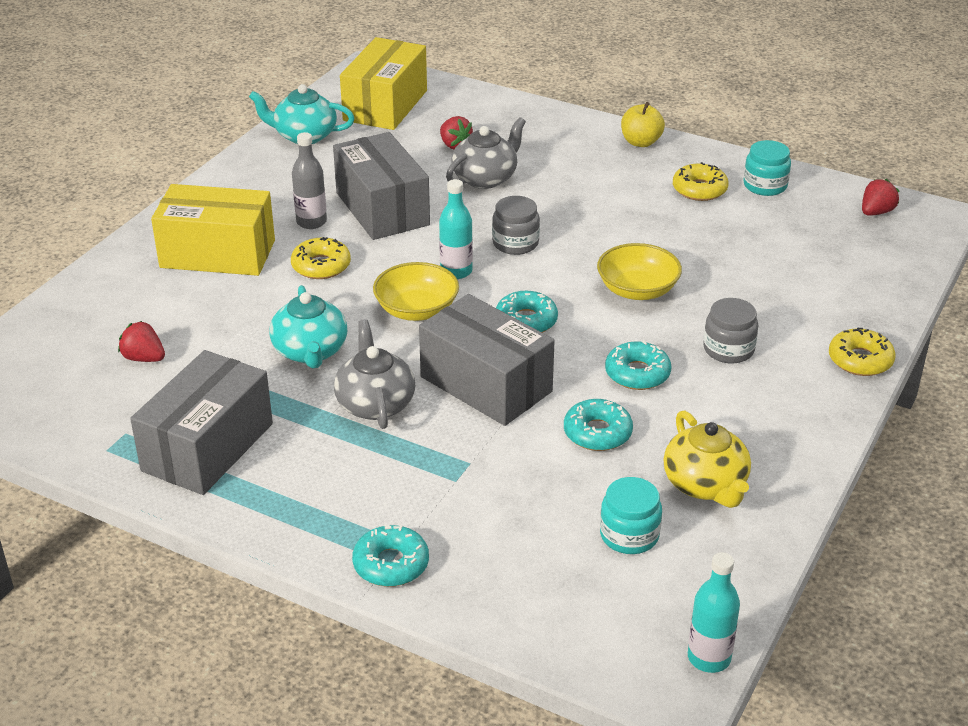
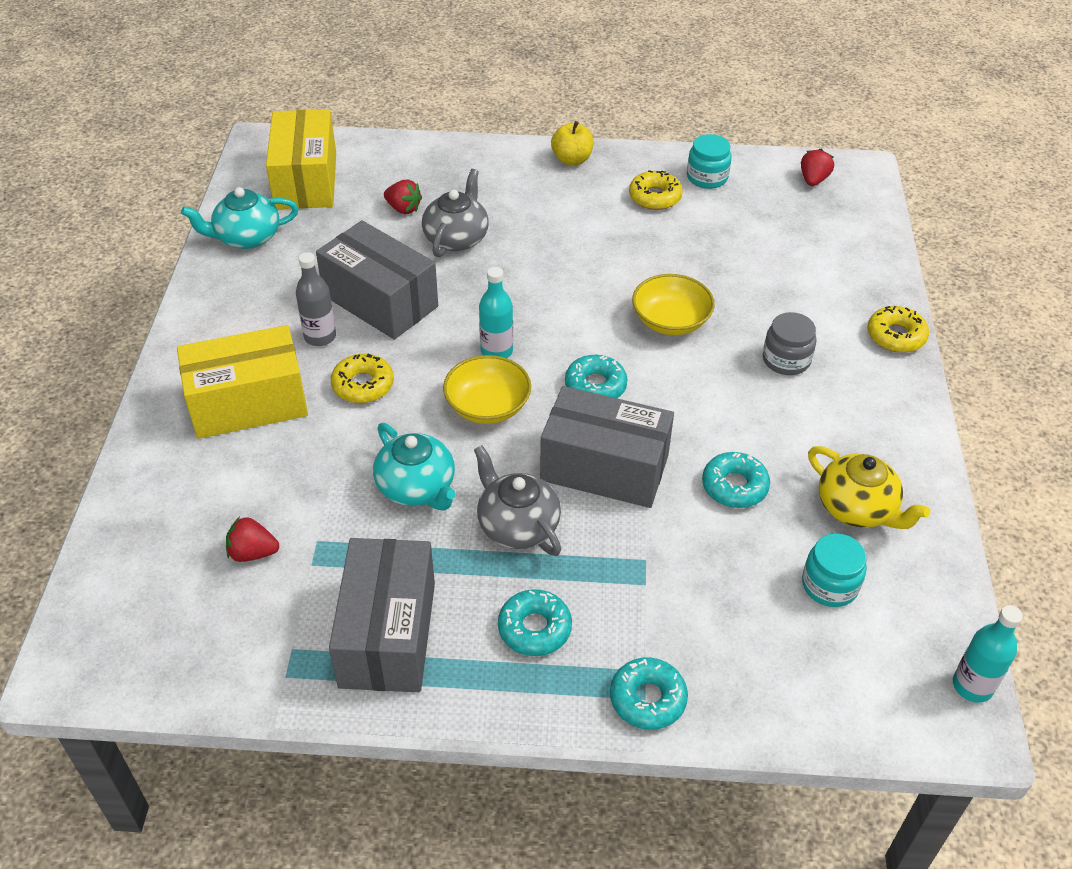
camera: 25 degrees left, 10 degrees up
grey jar [492,196,540,255] -> none
turquoise donut [605,341,671,390] -> turquoise donut moved to [498,589,572,656]

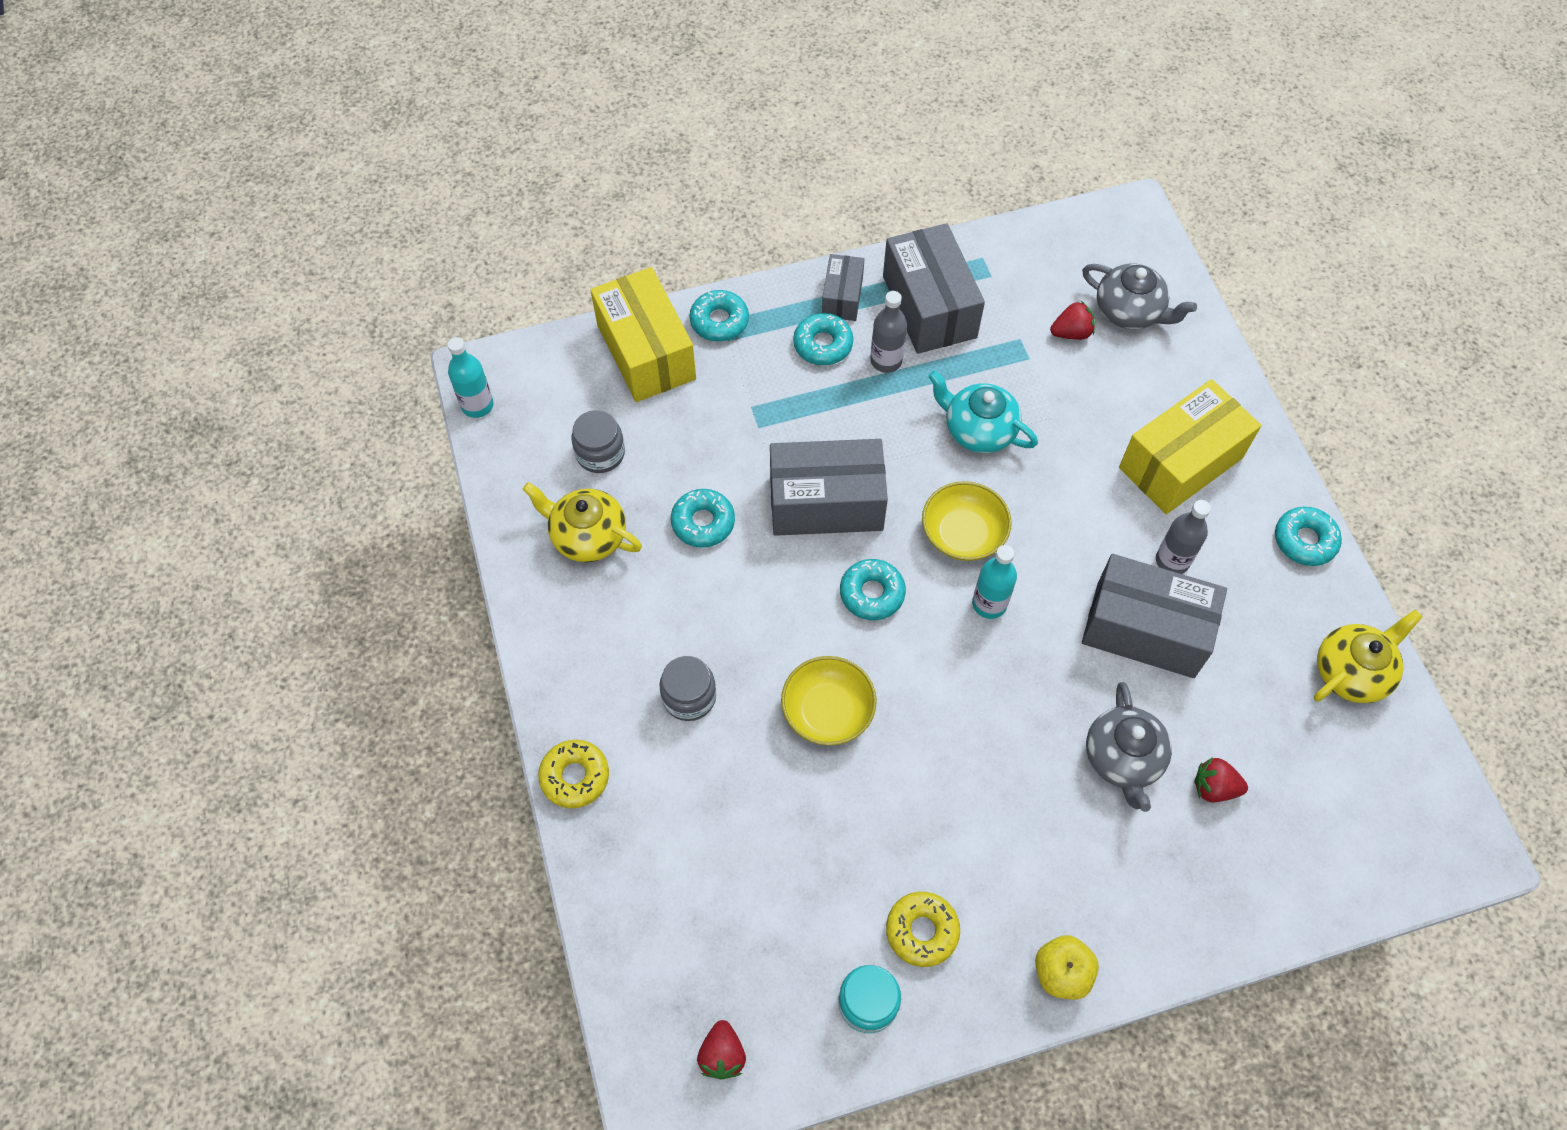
camera: 160 degrees right, 15 degrees up
turquoise teapot [181,187,299,249] -> yellow teapot [1314,610,1423,703]
yellow box [266,109,336,209] -> yellow box moved to [590,267,696,402]
yellow donut [331,353,394,403] -> none
grey teapot [474,445,561,556] -> grey teapot moved to [1082,264,1197,329]
turquoise jar [802,533,867,607] -> grey jar [571,410,625,473]
none -> grey box [822,254,864,321]
none -> grey bottle [870,291,907,373]
none -> turquoise donut [1275,507,1342,566]

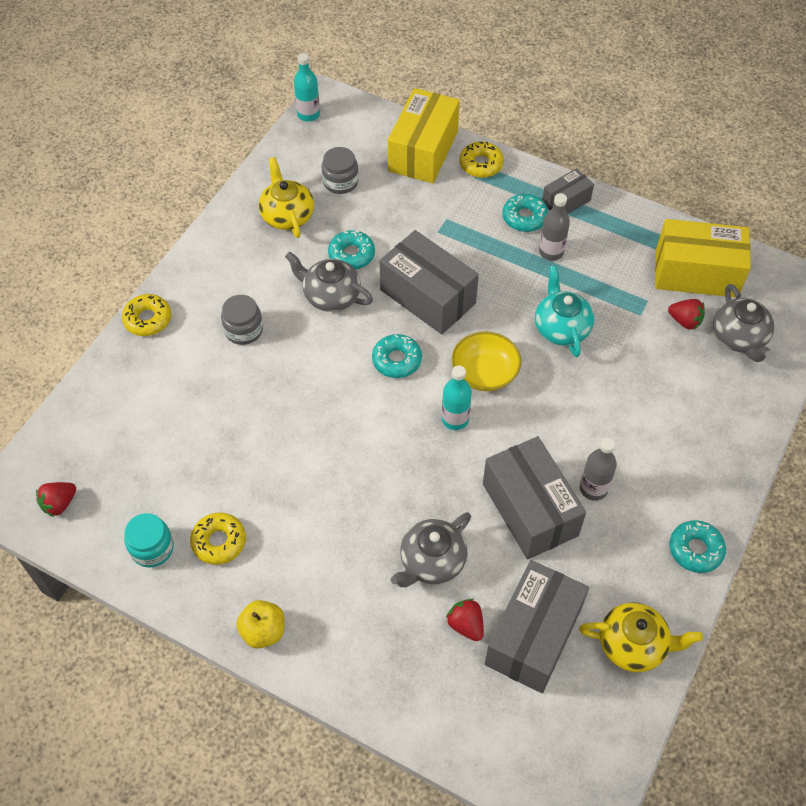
camera: 45 degrees right, 5 degrees down
turquoise donut [689,290,749,342] -> yellow donut [459,142,504,178]
yellow bowl [781,656,877,746] -> none
grey box [883,223,985,354] -> grey box moved to [485,560,589,693]
yellow box [1119,379,1262,514] -> yellow box moved to [655,219,751,298]
none -> grey teapot [285,251,373,312]

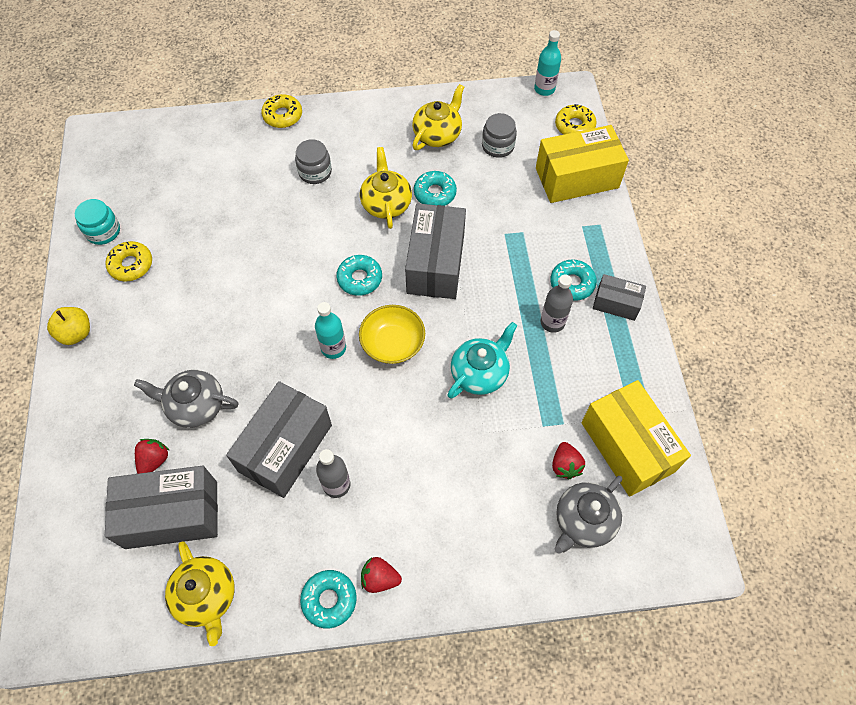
camera: 55 degrees right, 5 degrees up
red strawberry [36,482,76,517] -> red strawberry moved to [361,557,402,593]
grey teapot [285,251,373,312] -> yellow teapot [360,147,412,229]
yellow donut [459,142,504,178] -> yellow donut moved to [555,104,597,135]

